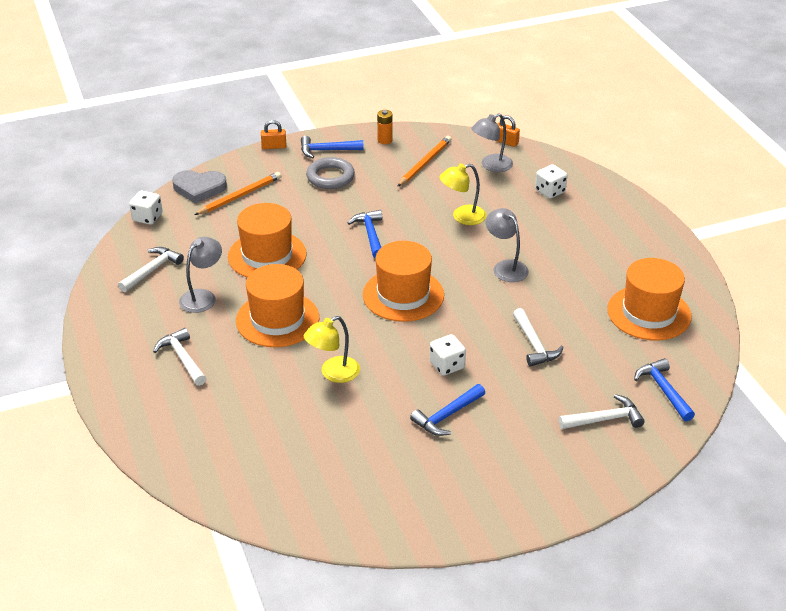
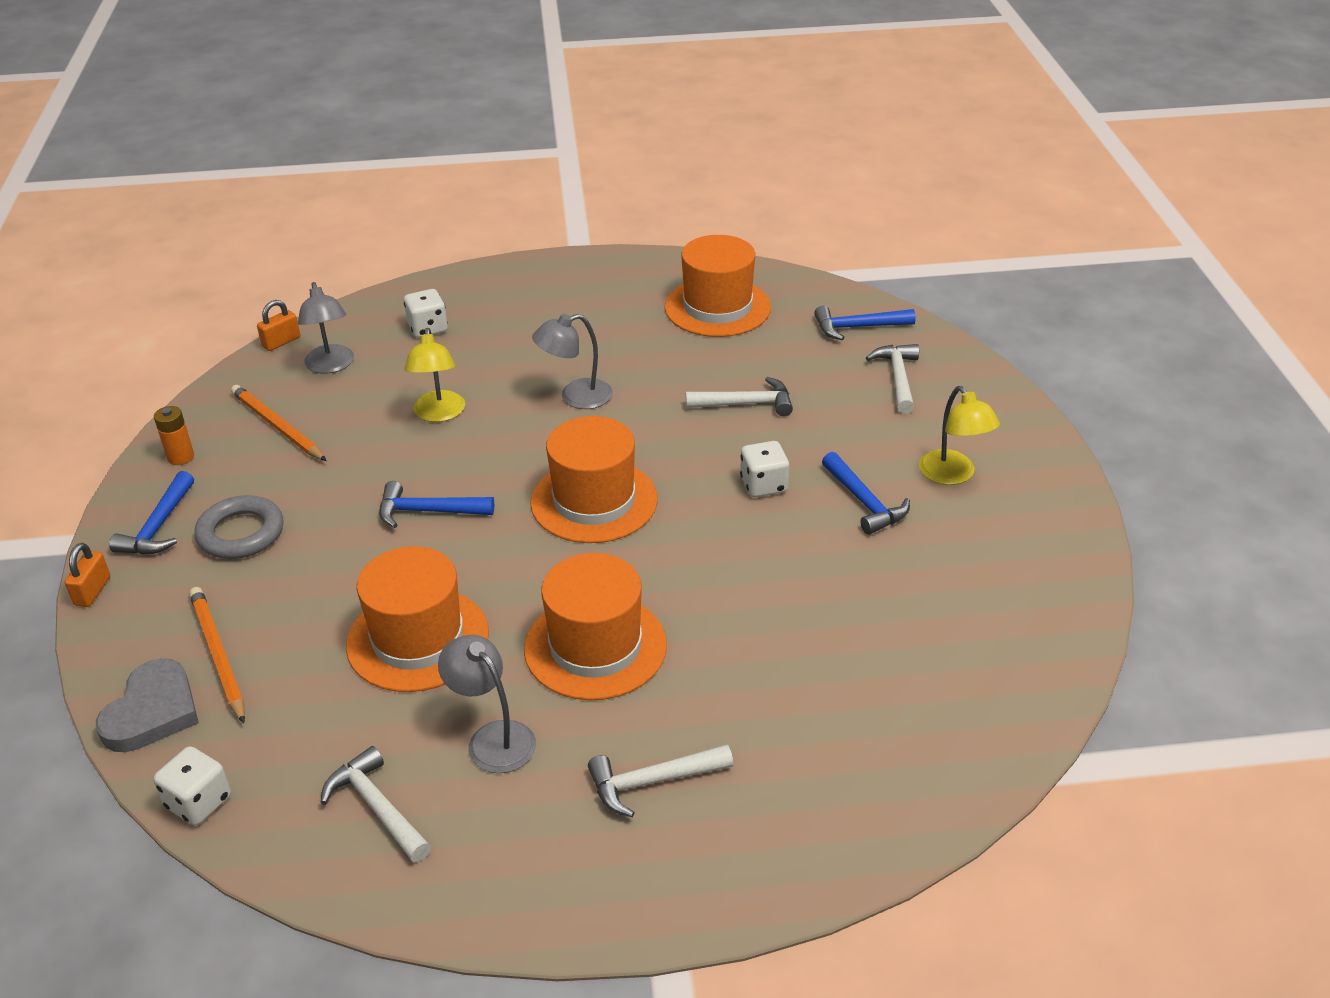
camera: 75 degrees left, 0 degrees up
yellow lamp [304,316,360,383] -> yellow lamp moved to [919,386,1000,485]

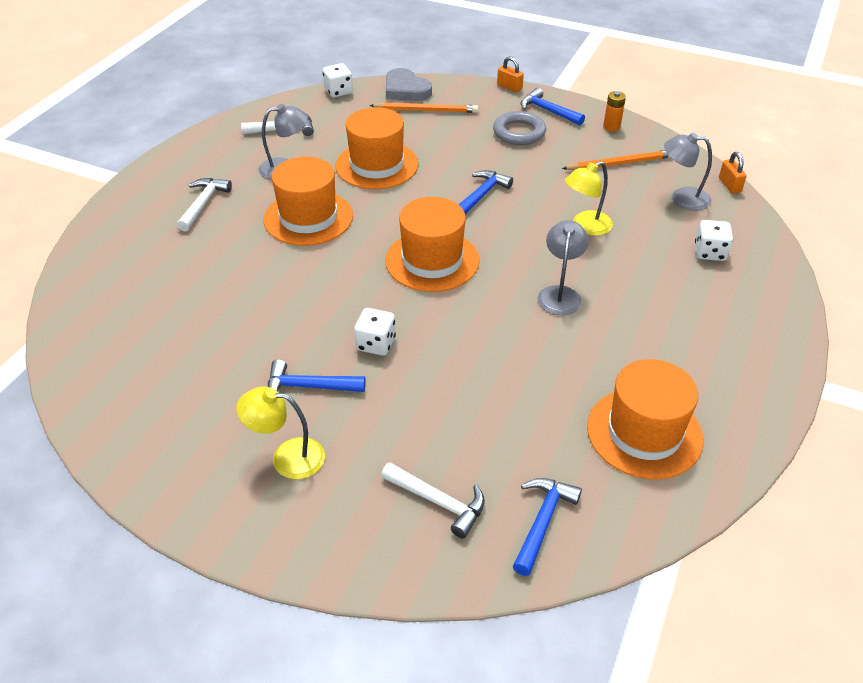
camera: 120 degrees right, 5 degrees up
yellow lamp [404,328,465,422] -> yellow lamp turned 60 degrees counterclockwise [565,161,613,236]
white hammer [686,377,793,416] -> none

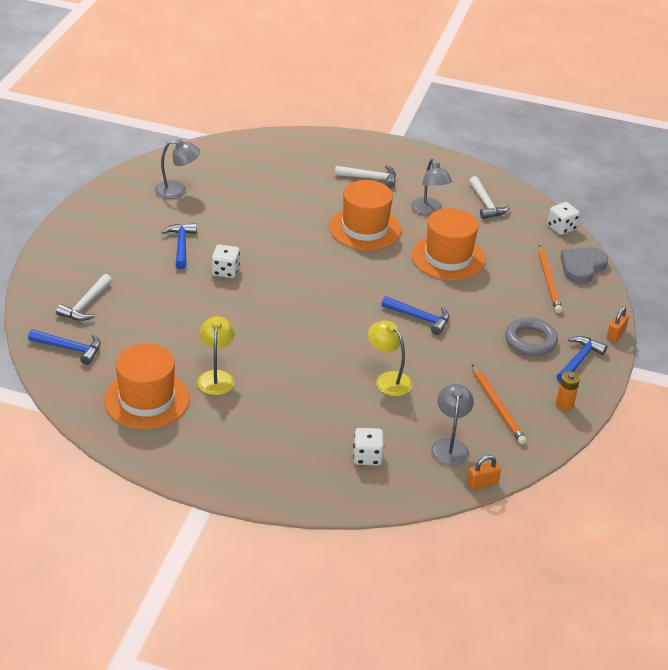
camera: 80 degrees right, 5 degrees down
yellow lamp [236,386,325,479] -> yellow lamp moved to [197,316,235,395]
orange hat [385,197,480,292] -> none
grey lamp [538,220,589,315] -> grey lamp moved to [155,139,200,199]

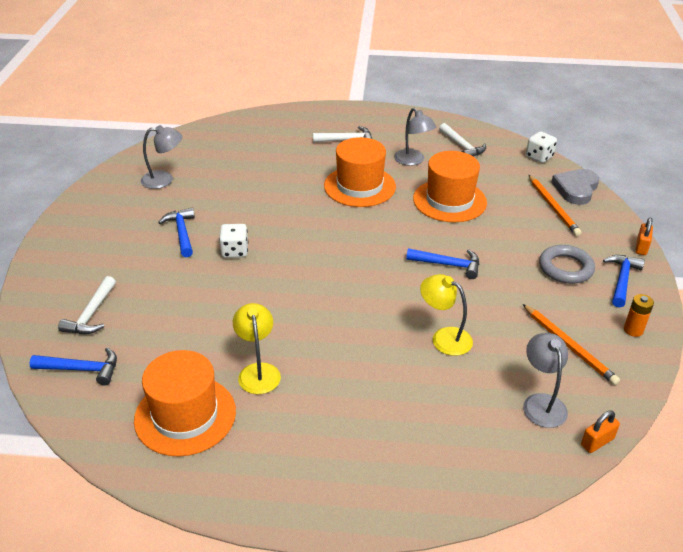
camera: 10 degrees left, 0 degrees up
white dice [353,428,384,466] -> none

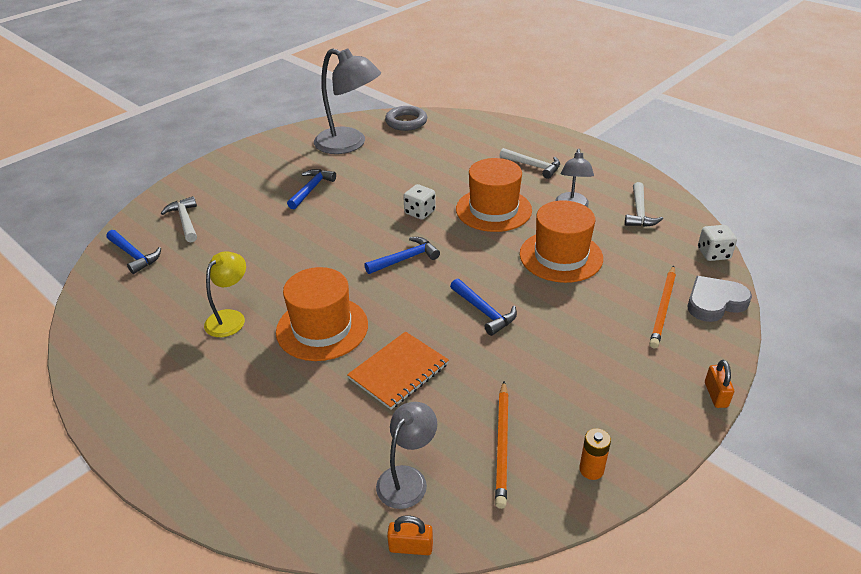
camera: 40 degrees right, 0 degrees up
white hammer [58,276,116,334] -> white hammer turned 105 degrees clockwise [161,196,197,243]
orange hat [134,350,236,457] -> orange hat moved to [276,267,368,361]
grey lamp [141,125,182,189] -> grey lamp [314,48,381,154], size x1.77
white dice [219,224,248,258] -> white dice moved to [403,184,436,220]
yellow lamp [420,274,473,356] -> orange notebook [347,331,449,410]
grey ring [539,245,595,284] -> grey ring moved to [385,106,427,131]
blue hammer [603,255,645,308] -> blue hammer moved to [364,237,440,274]
orange padlock [635,218,653,255] -> orange padlock turned 60 degrees counterclockwise [705,360,734,408]

